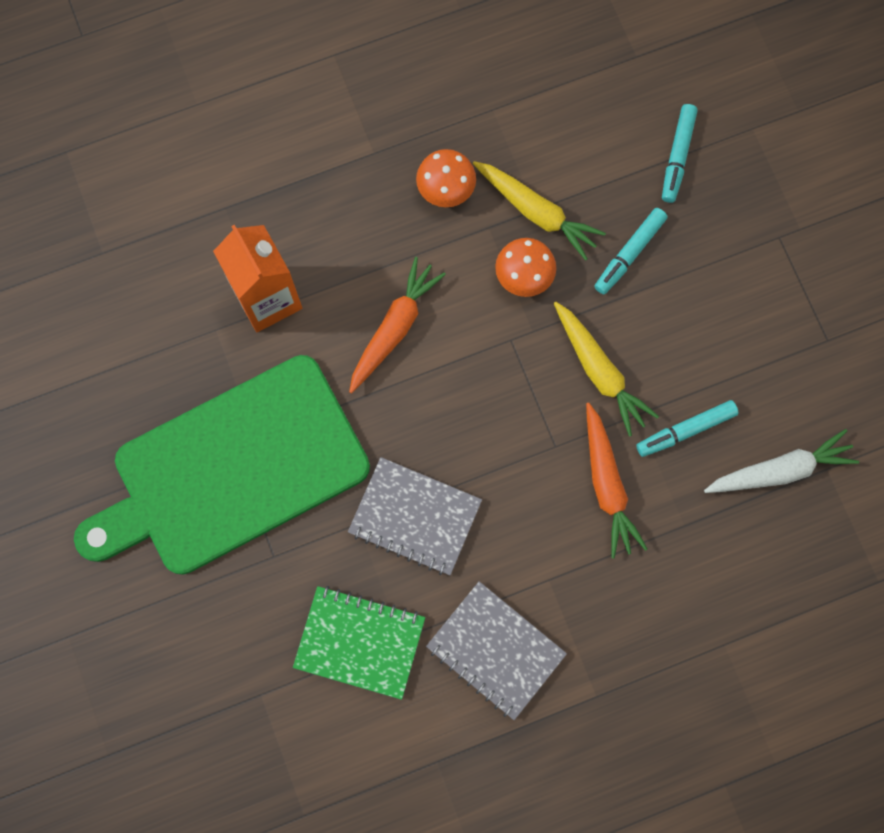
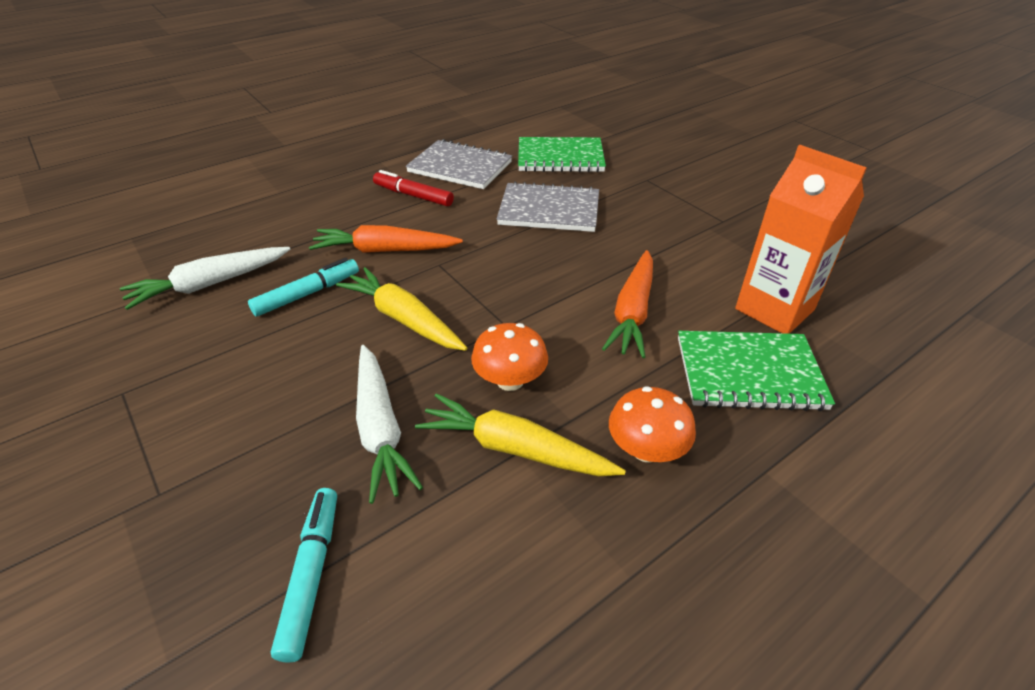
camera: 165 degrees right, 35 degrees down
green cutting board [74,355,370,575] -> none
orange carrot [586,403,648,559] -> orange carrot turned 60 degrees counterclockwise [309,225,463,253]
turquoise marker [594,208,668,294] -> white carrot [356,345,423,504]
none -> red marker [373,170,454,206]
none -> green notebook [678,331,835,411]

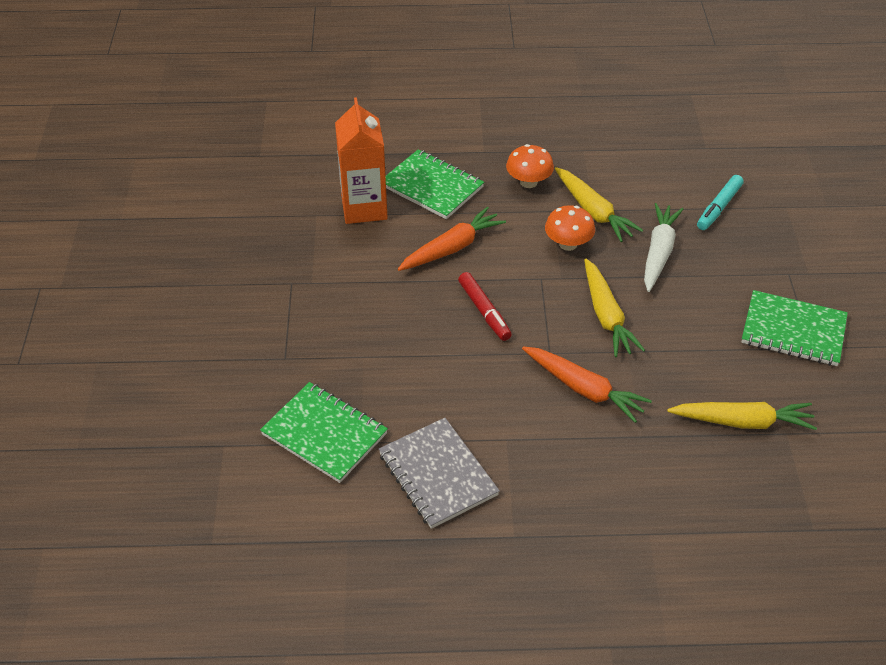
camera: 145 degrees left, 5 degrees up
white carrot [120,247,290,310] -> yellow carrot [667,402,817,430]
turquoise marker [248,258,359,316] -> none
red marker [373,170,454,206] -> red marker moved to [458,272,512,341]
grey notebook [497,181,599,232] -> none
none -> green notebook [741,290,848,366]

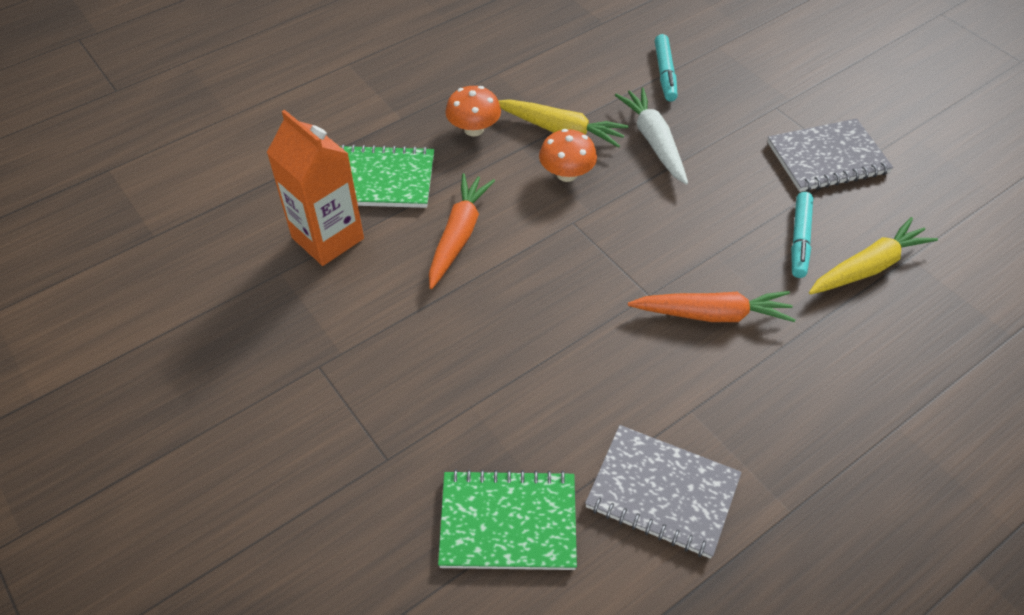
camera: 35 degrees left, 5 degrees up
red marker [458,272,512,341] -> none
yellow carrot [584,259,645,357] -> none
green notebook [741,290,848,366] -> grey notebook [767,118,893,192]
none -> turquoise marker [791,192,813,278]

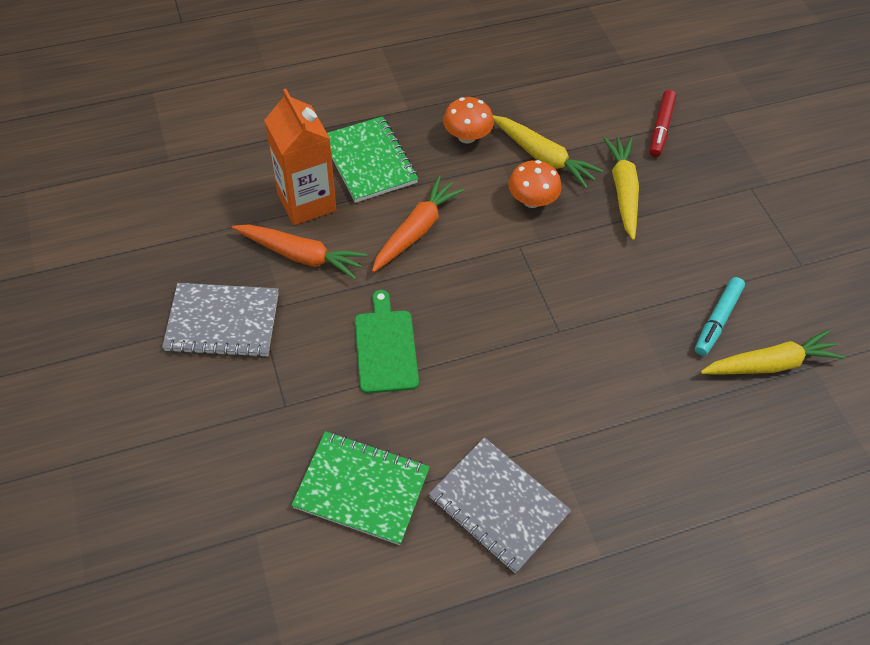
camera: 15 degrees right, 5 degrees up
green notebook [340,144,434,208] -> green notebook turned 45 degrees clockwise [327,116,418,203]
white carrot [615,87,688,185] -> yellow carrot [603,137,639,240]
orange carrot [628,291,796,322] -> orange carrot moved to [232,224,367,280]
turquoise marker [655,34,678,102] -> red marker [650,90,676,157]
grey notebook [767,118,893,192] -> grey notebook moved to [162,283,279,358]
none -> green cutting board [355,290,419,393]

